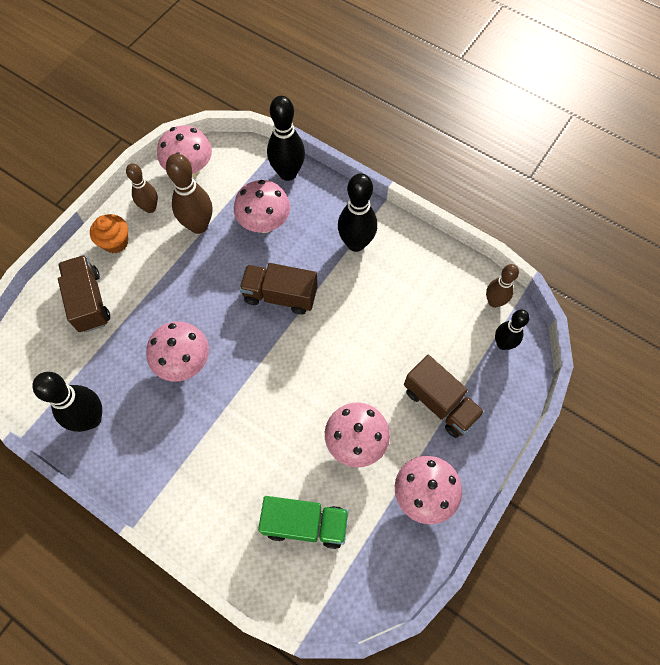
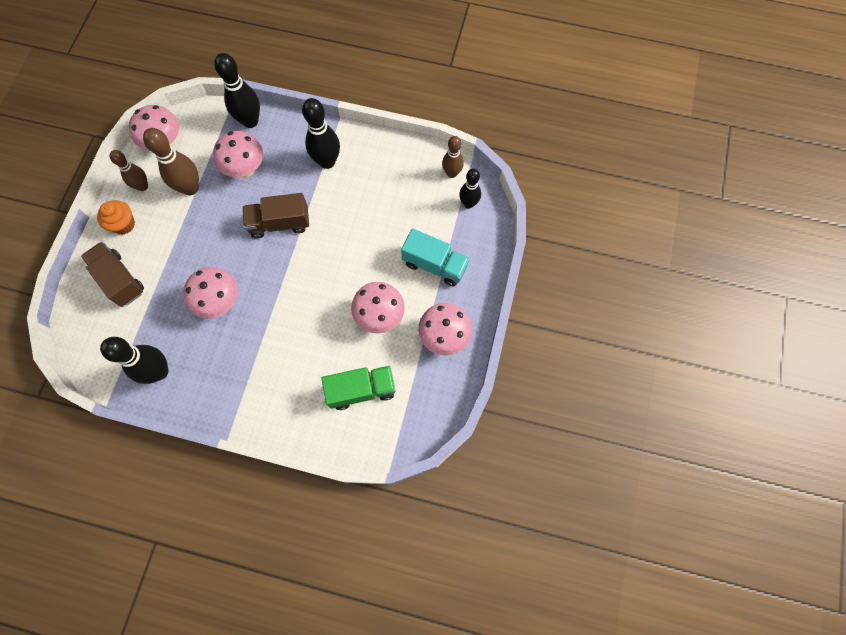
camera: 20 degrees left, 5 degrees up
brown truck [404,355,485,438] -> turquoise truck [401,228,470,287]

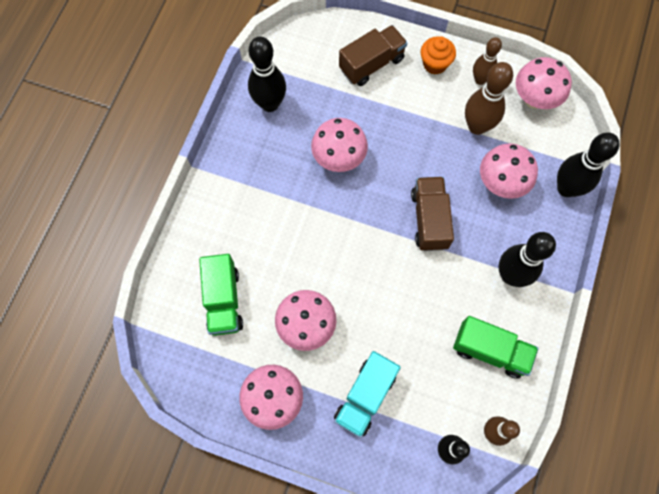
camera: 95 degrees right, 0 degrees up
none -> green truck [453,316,539,379]

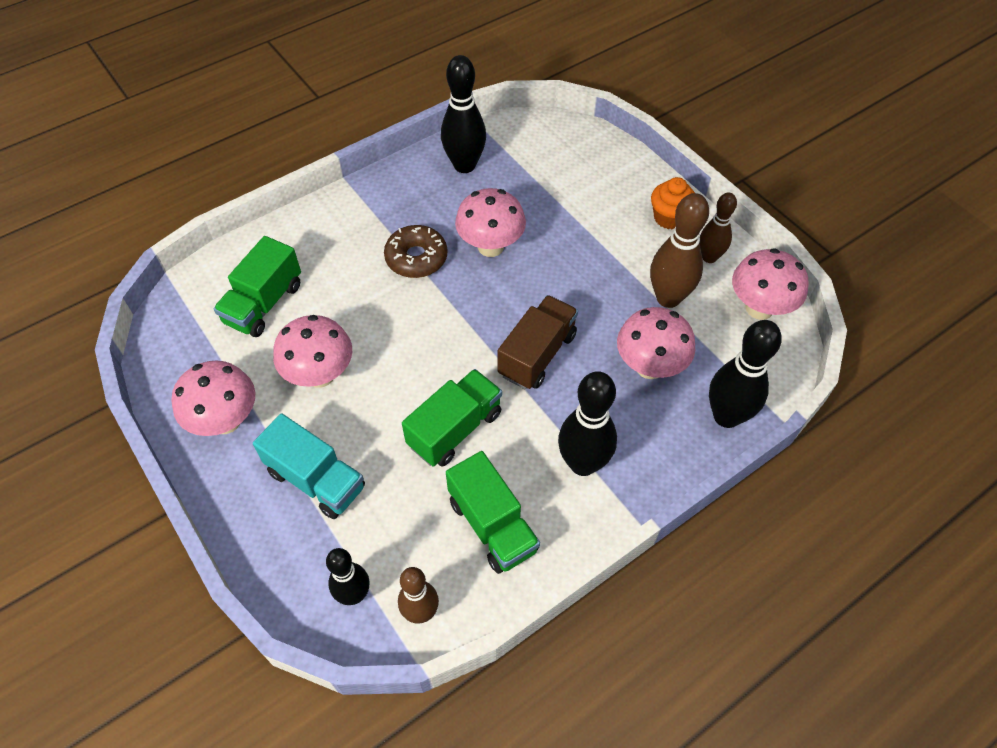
camera: 35 degrees right, 15 degrees down
turquoise truck [334,351,401,438] -> turquoise truck turned 120 degrees counterclockwise [253,413,365,519]
brown truck [339,25,407,86] -> none
none -> brown donut [384,225,447,278]
none -> green truck [402,369,502,466]

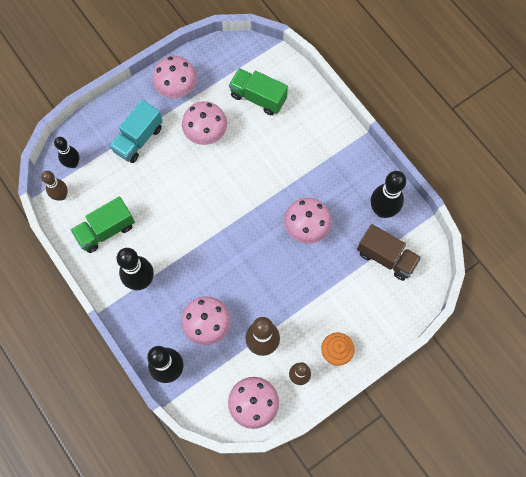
camera: 90 degrees right, 15 degrees up
brown donut [384,225,447,278] -> none
green truck [402,369,502,466] -> none
brown truck [498,295,578,389] -> brown truck moved to [357,224,421,281]

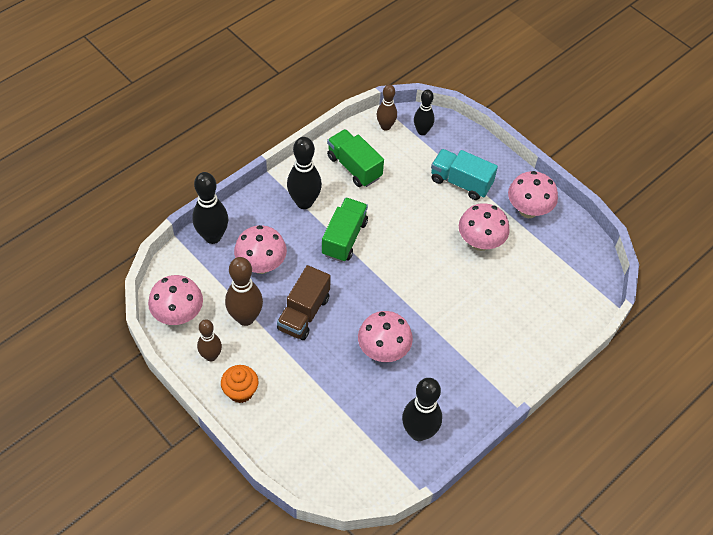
camera: 80 degrees right, 15 degrees down
green truck [229,68,288,115] -> green truck moved to [322,198,368,262]
brown truck [357,224,421,281] -> brown truck moved to [277,265,331,340]

